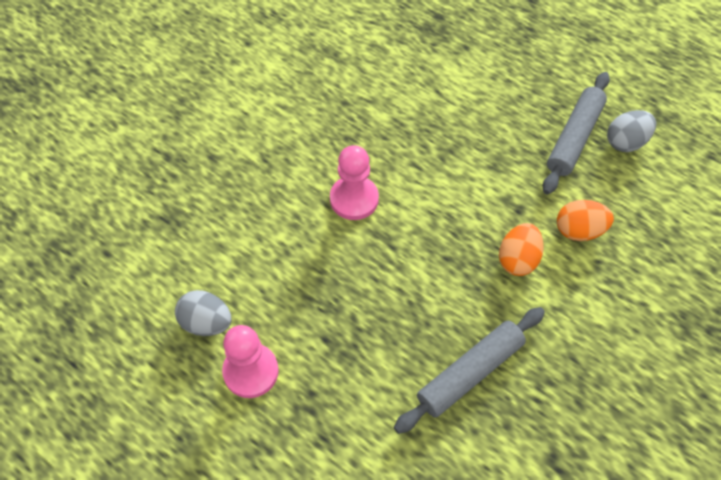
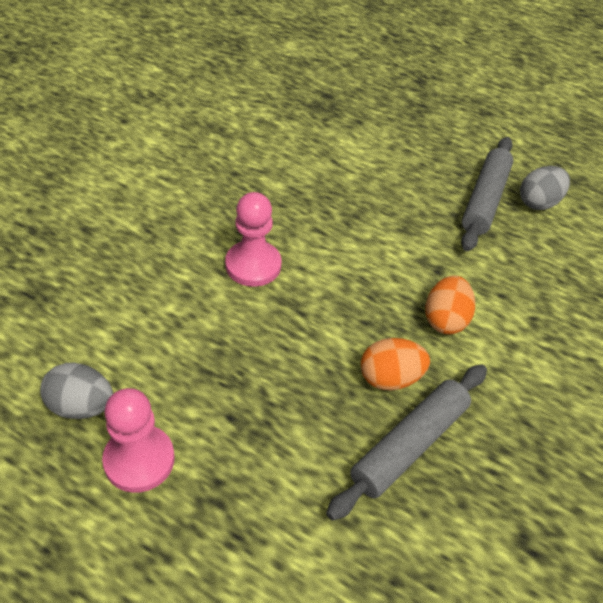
camera: 10 degrees left, 10 degrees down
orange egg [557,200,614,241] -> orange egg moved to [361,338,430,390]

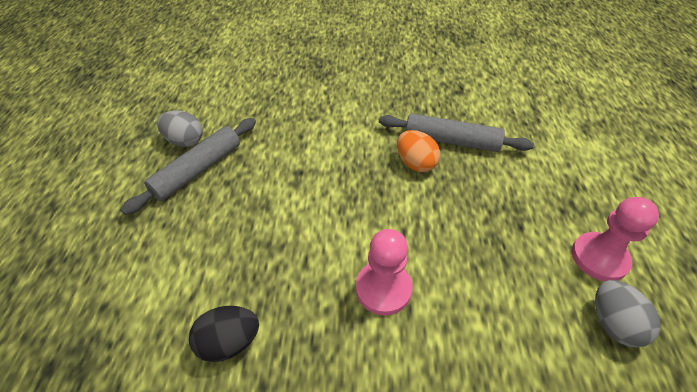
camera: 115 degrees left, 0 degrees up
orange egg [425,275,475,334] -> none
grey rolling pin [461,137,513,251] -> grey rolling pin turned 45 degrees counterclockwise [121,118,256,215]
none -> black egg [189,306,259,362]

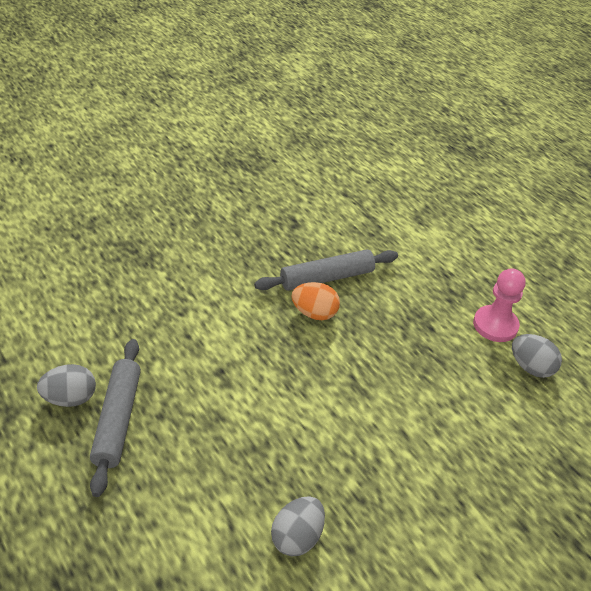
camera: 40 degrees left, 5 degrees down
black egg [189,306,259,362] -> grey egg [271,496,325,556]
pink pawn [356,229,412,316] -> none

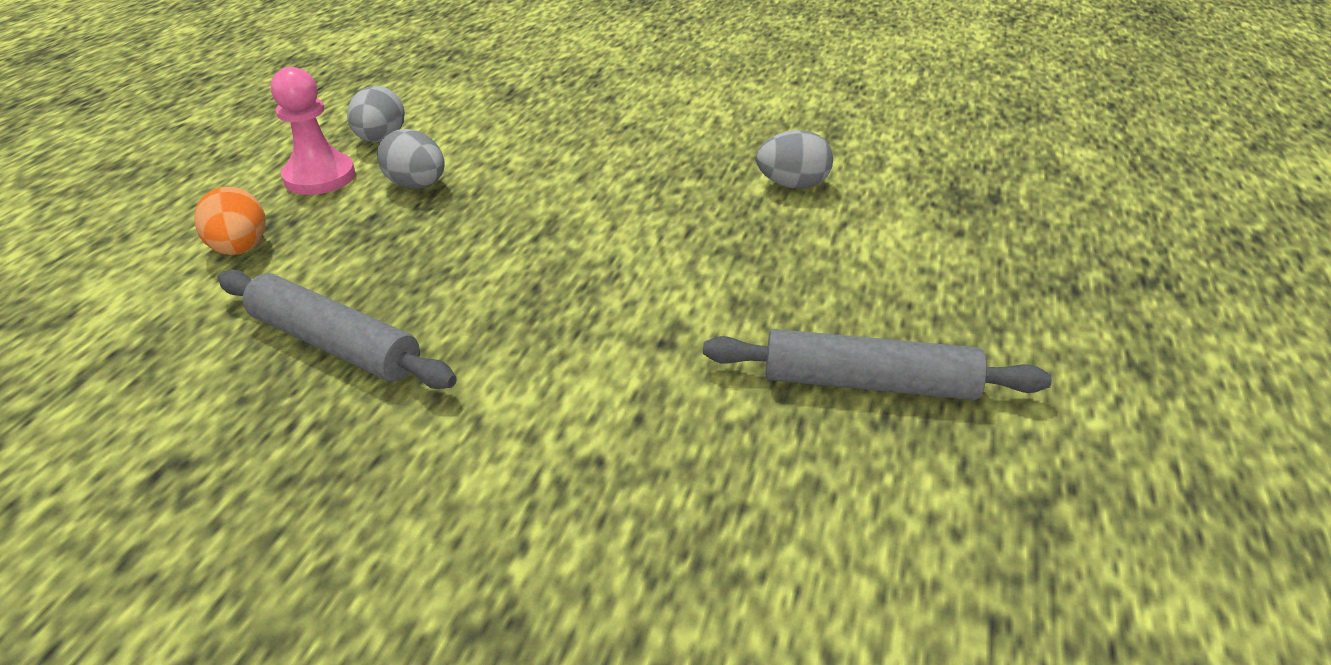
camera: 125 degrees left, 5 degrees down
grey egg [37,364,96,407] -> grey egg moved to [377,129,445,188]
grey rolling pin [90,339,141,497] -> grey rolling pin turned 45 degrees clockwise [703,329,1052,400]
orange egg [292,282,340,320] -> orange egg moved to [194,187,266,255]

